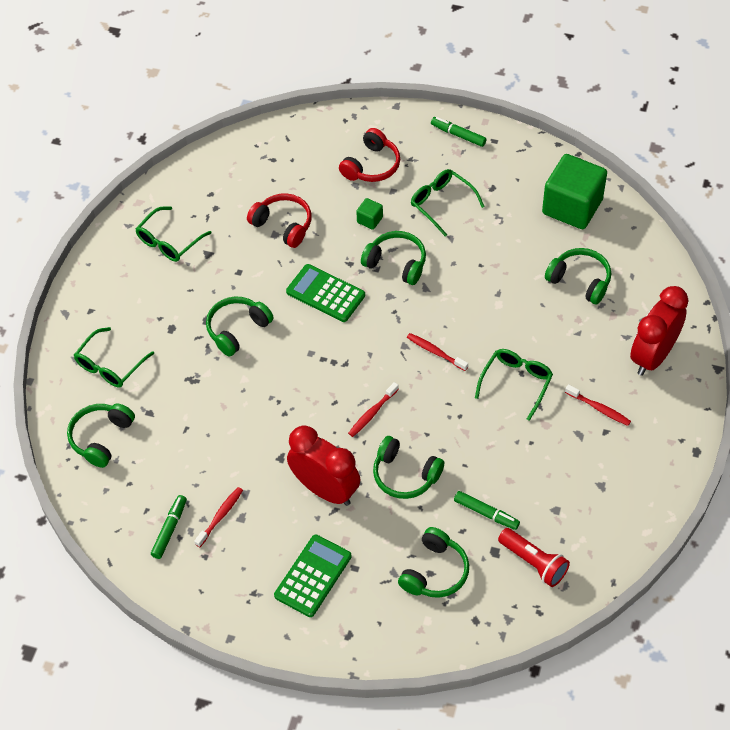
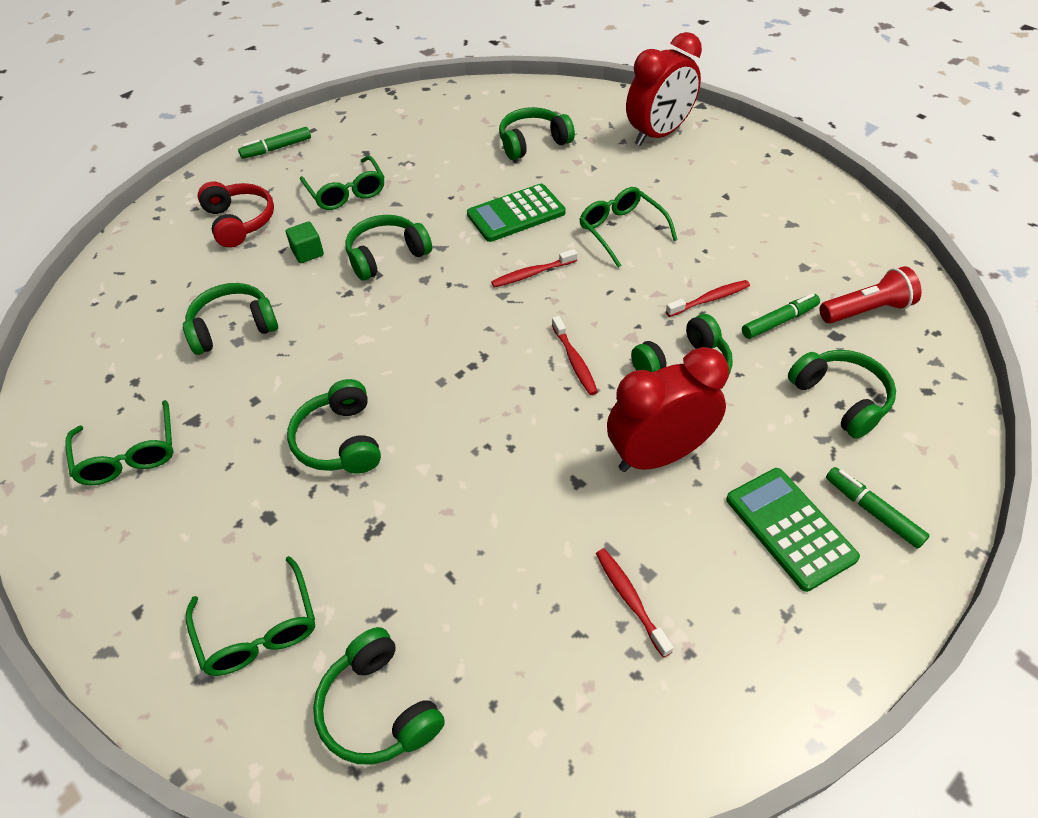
camera: 60 degrees left, 5 degrees down
green marker [151,495,187,559] -> green marker moved to [826,467,930,549]
red headphones [247,193,312,248] -> green headphones [183,283,278,355]
green calculator [286,264,365,322] -> green calculator moved to [467,184,566,242]
green glasses [411,169,485,237] -> green glasses turned 105 degrees counterclockwise [300,156,384,210]
green cube [542,154,607,229] -> none
red toothbrush [565,384,631,426] -> red toothbrush moved to [666,280,750,317]
red clock [630,286,689,376] -> red clock turned 105 degrees counterclockwise [626,32,702,146]

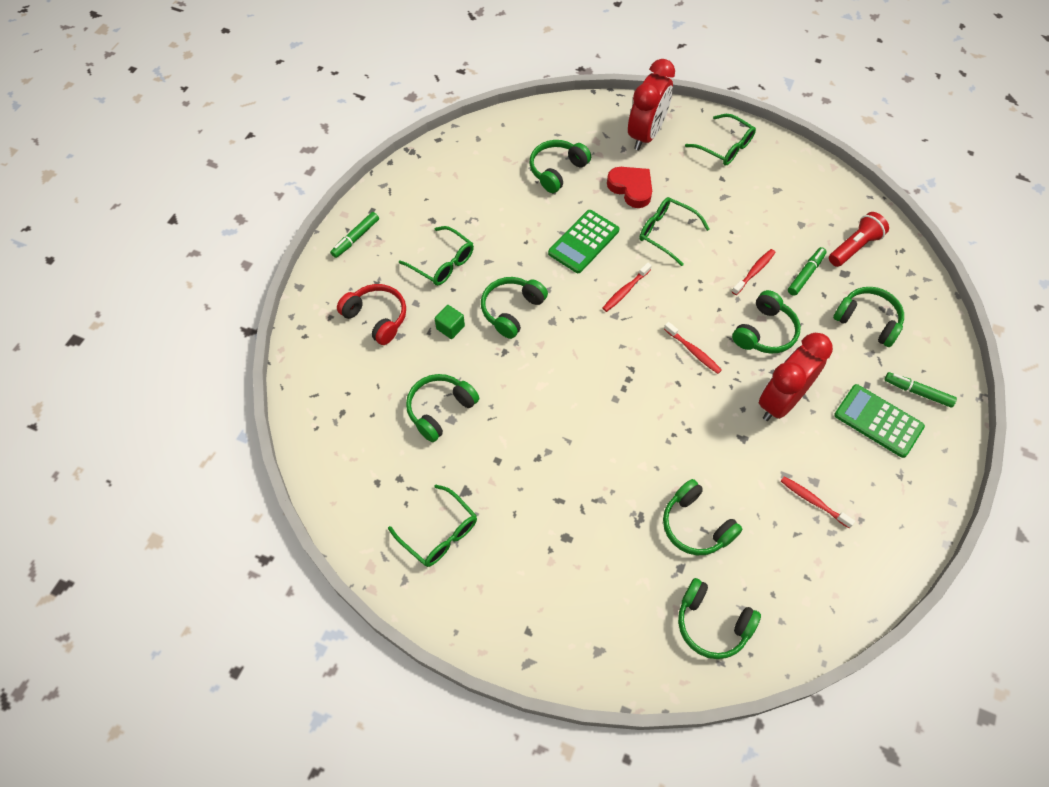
camera: 25 degrees left, 10 degrees up
green glasses [186,556,315,676] -> green glasses moved to [685,114,756,165]
green headphones [287,379,381,473] -> green headphones moved to [663,479,742,555]
none -> red heart [607,167,652,208]

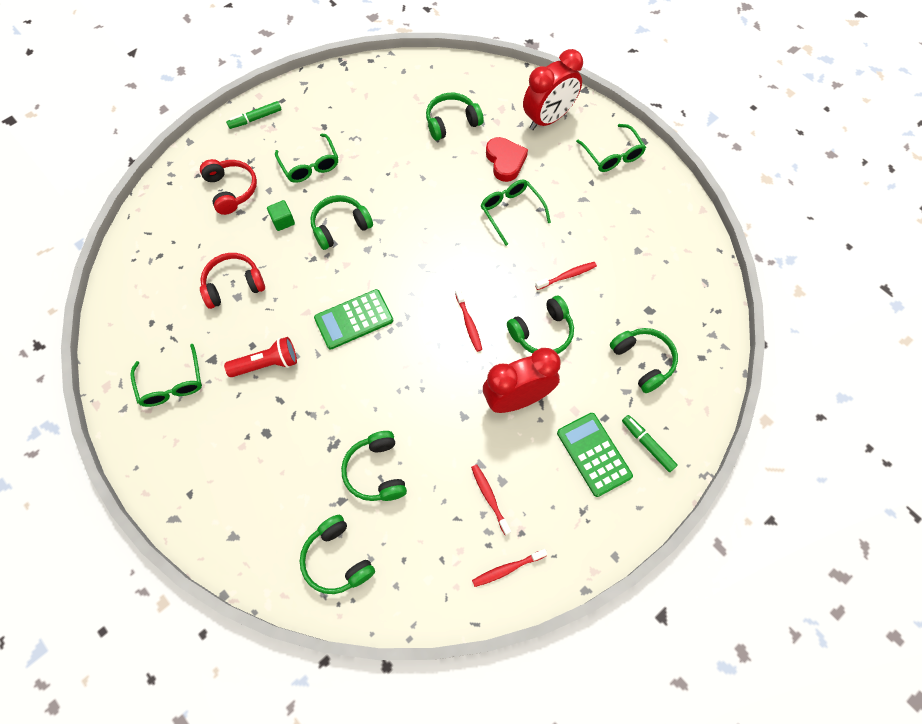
camera: 25 degrees right, 5 degrees up
green headphones [406,374,479,442] -> red headphones [200,253,265,309]
green calculator [548,210,619,273] -> green calculator moved to [314,289,393,349]
red toothbrush [603,263,652,312] -> red toothbrush moved to [472,549,547,587]
green marker [788,247,827,296] -> none
red flashlight [829,212,889,267] -> red flashlight moved to [224,337,297,377]

